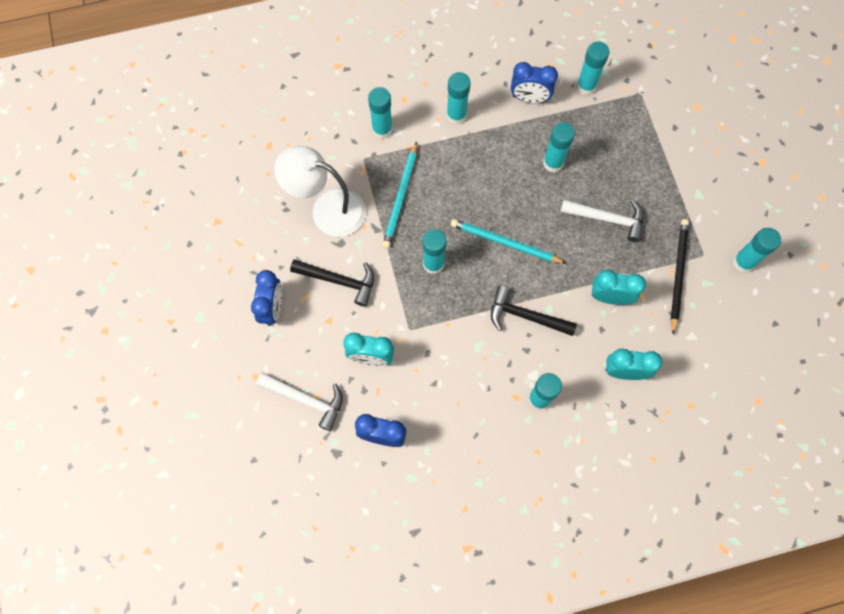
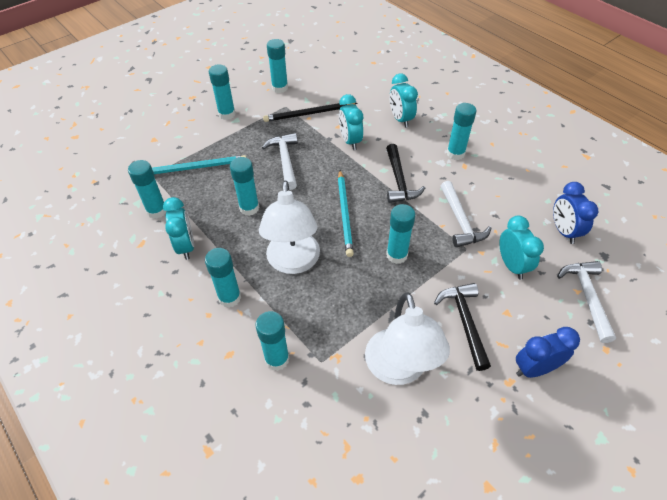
camera: 115 degrees left, 20 degrees down
turquoise pencil [382,142,417,248] -> turquoise pencil moved to [152,155,247,174]
blue clock [511,62,558,103] -> turquoise clock [163,197,194,260]
none -> turquoise glue stick [209,64,236,120]
none -> white lamp [259,180,320,274]
none -> white hammer [441,181,492,247]

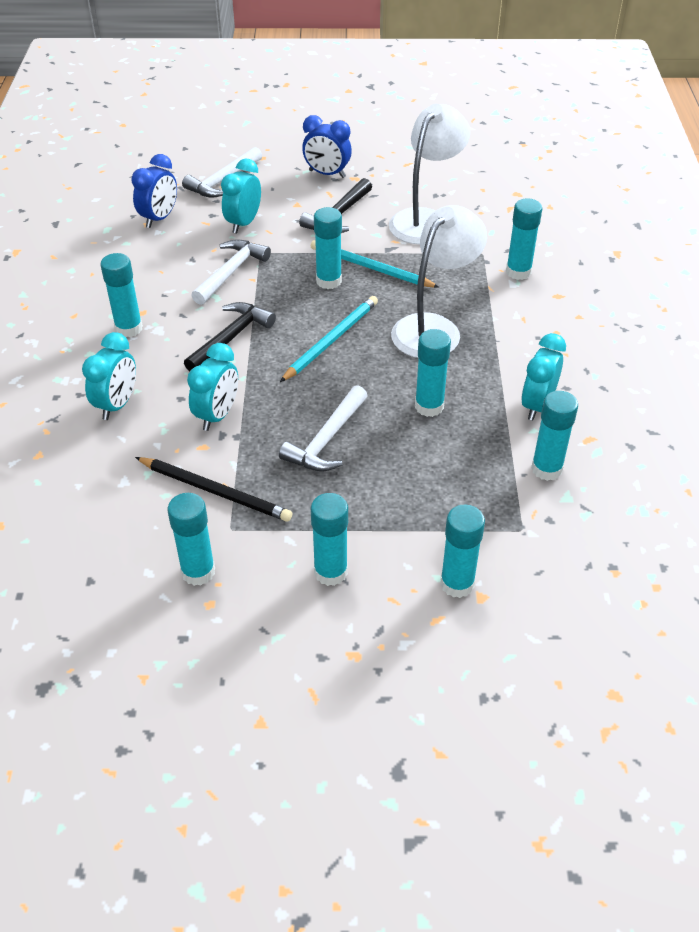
camera: 140 degrees left, 5 degrees down
turquoise pencil [152,155,247,174] -> turquoise pencil moved to [311,240,440,288]
turquoise glue stick [205,248,241,308] -> turquoise glue stick moved to [440,504,485,598]

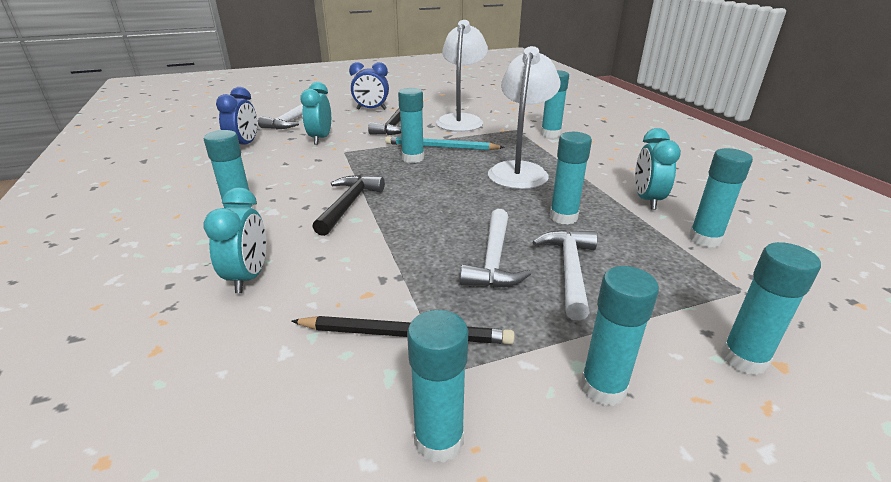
camera: 20 degrees left, 15 degrees down
turquoise clock [187,343,238,431] -> none
white hammer [191,240,271,305] -> white hammer moved to [533,230,598,321]
turquoise pencil [280,296,378,382] -> none

